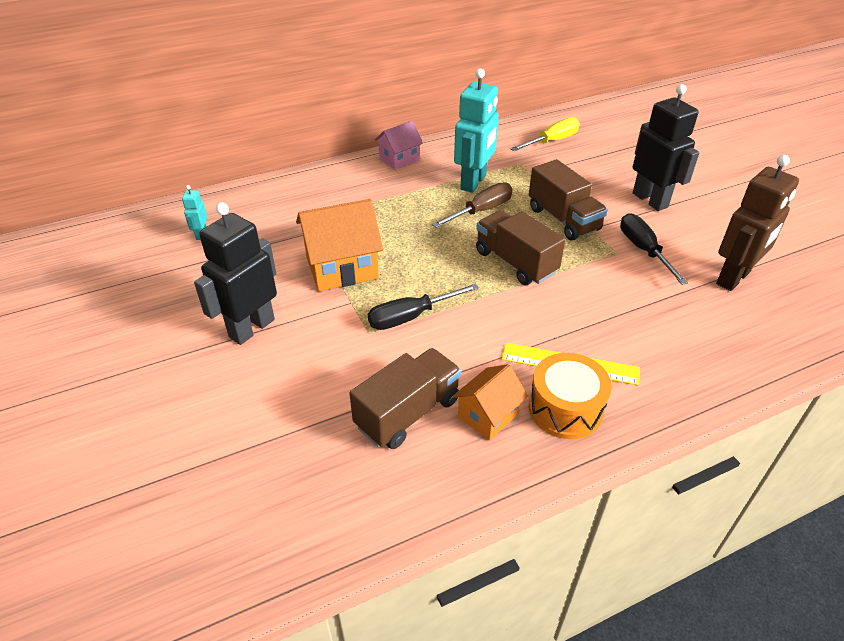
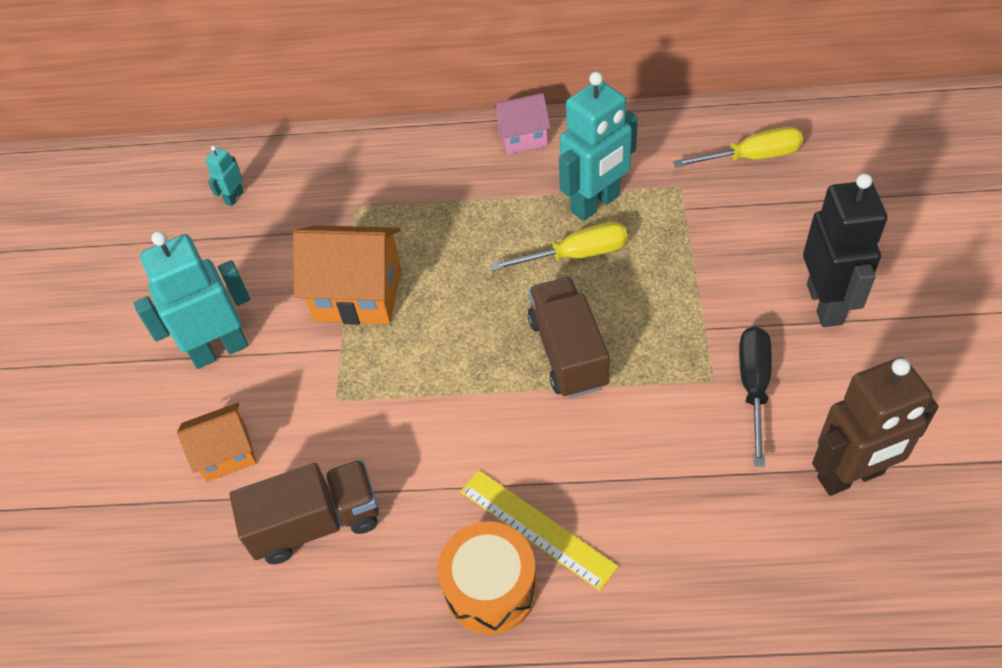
camera: 30 degrees right, 10 degrees up
black robot [194,202,277,345] -> turquoise robot [134,231,250,369]
black screwdriver [368,283,479,330] -> none
brown screwdriver [432,182,513,228] -> yellow screwdriver [491,222,628,271]
orange house [453,364,528,440] -> orange house moved to [177,403,257,482]
brown truck [529,159,607,240] -> none

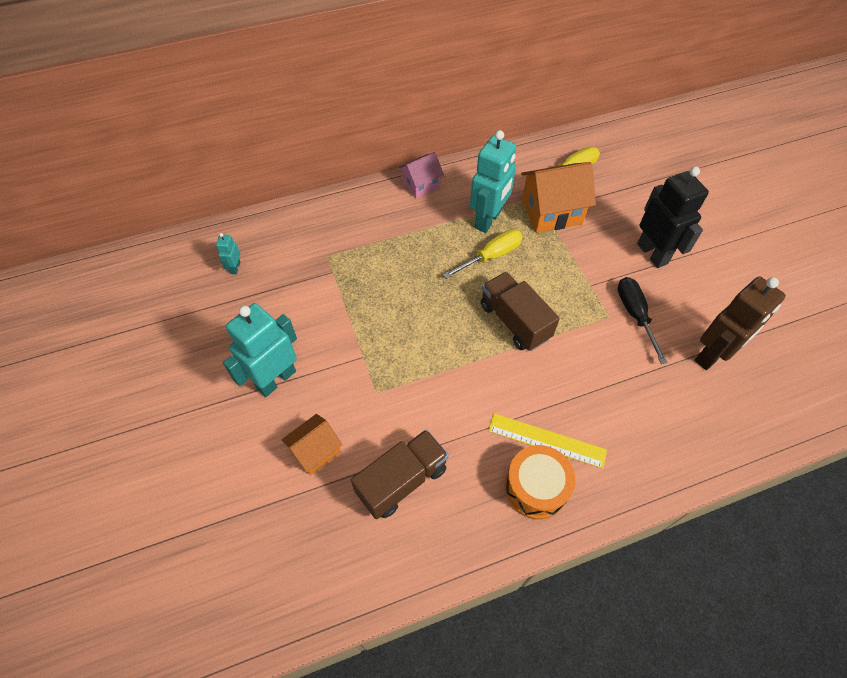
camera: 25 degrees left, 5 degrees up
orange house [293,225,402,325] -> orange house moved to [521,162,596,233]

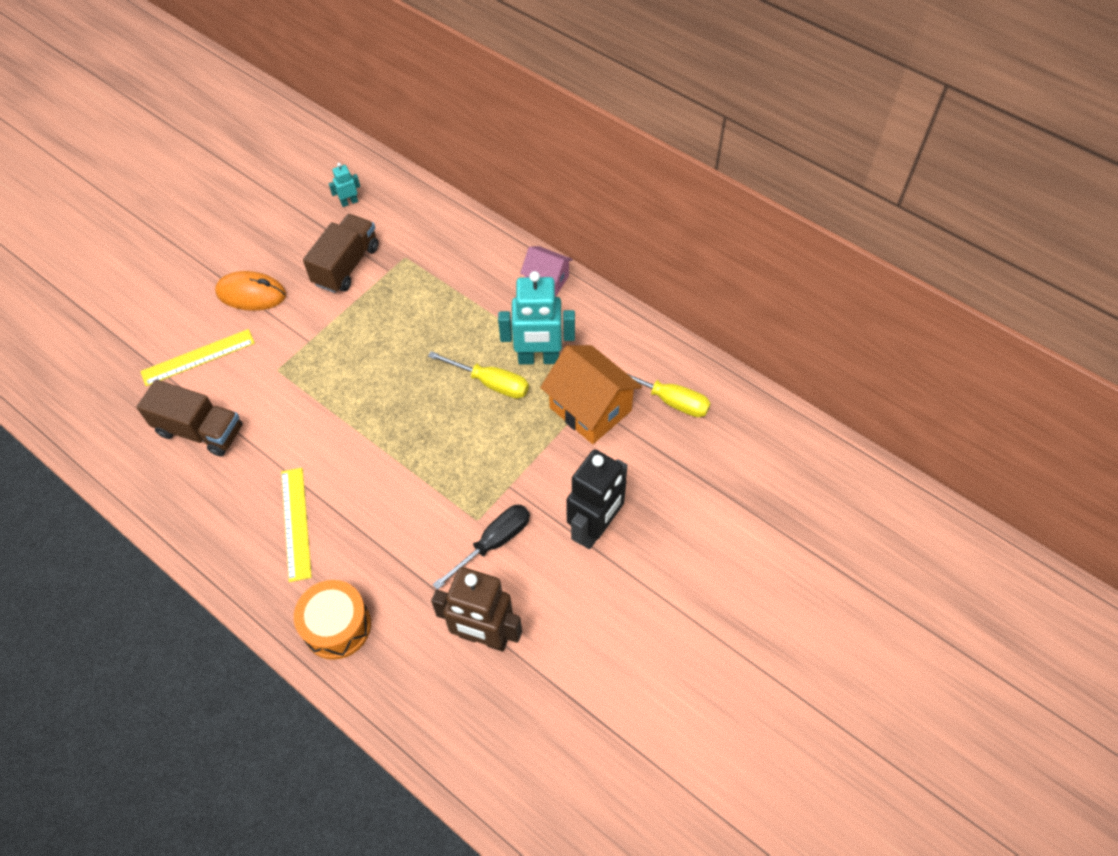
camera: 60 degrees right, 0 degrees up
turquoise robot [223,303,297,397] -> orange mouse [215,271,286,311]
orange house [281,414,343,475] -> yellow ruler [140,329,255,386]
brown truck [481,272,560,351] -> brown truck moved to [303,214,379,293]
orange drum [505,445,575,520] -> orange drum moved to [294,580,371,660]

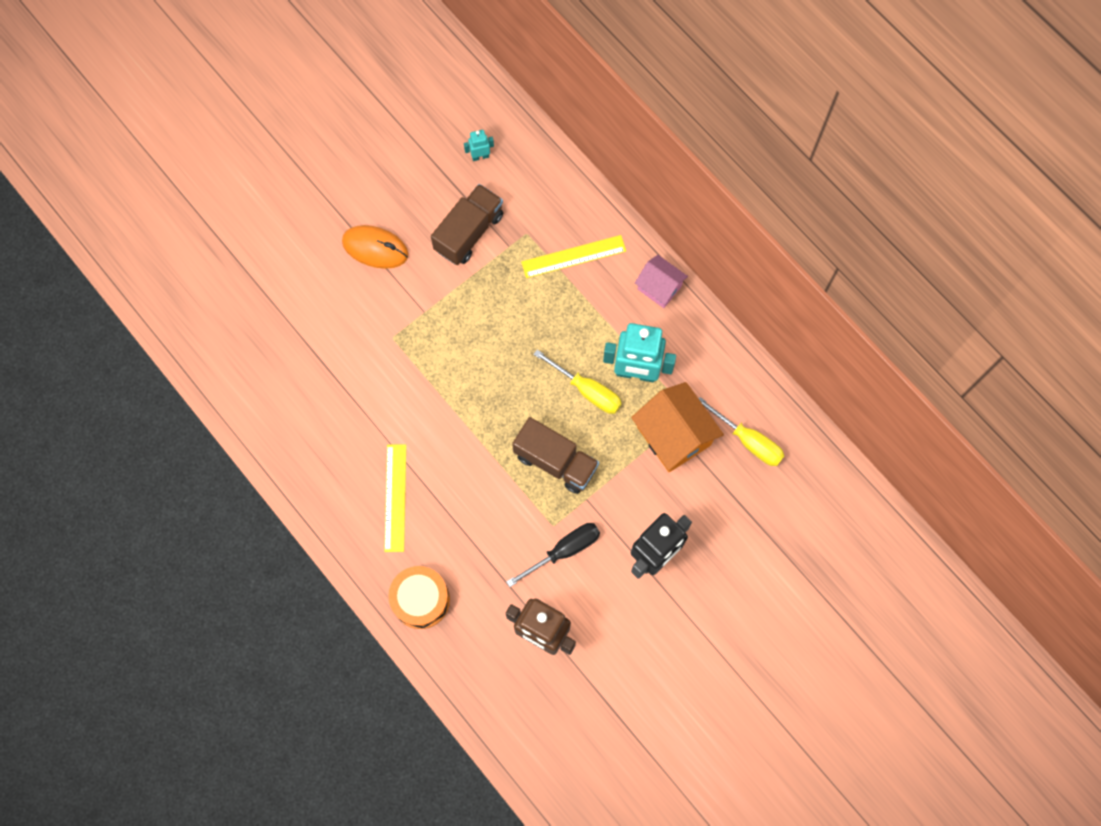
camera: 10 degrees right, 15 degrees up
brown truck [136,380,243,457] -> brown truck moved to [512,417,599,494]
yellow ruler [140,329,255,386] -> yellow ruler moved to [521,235,626,278]

